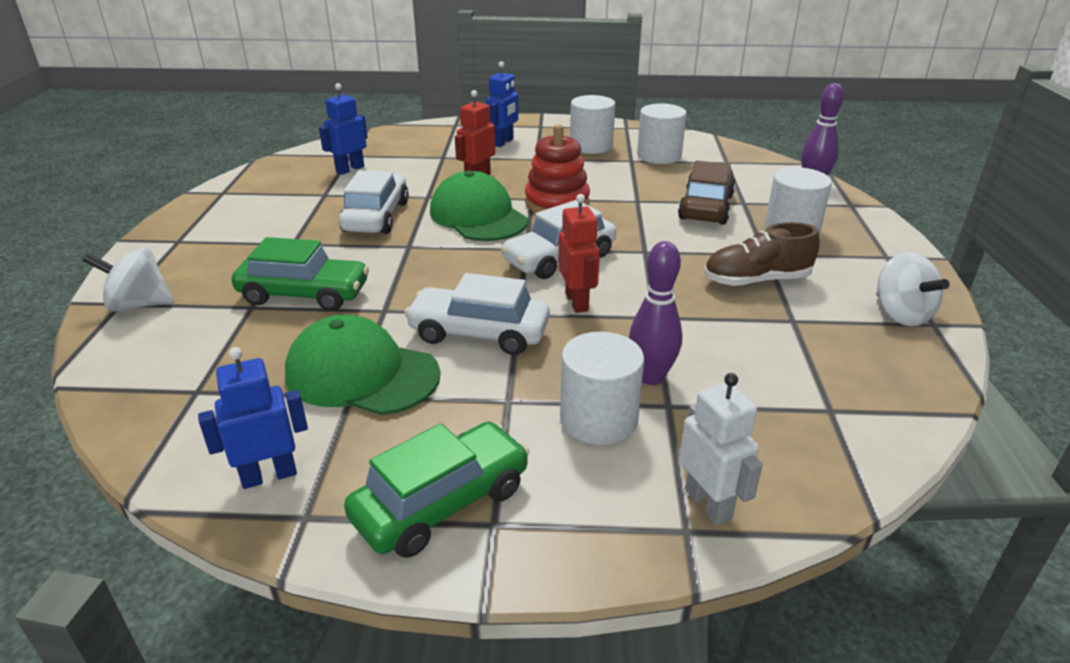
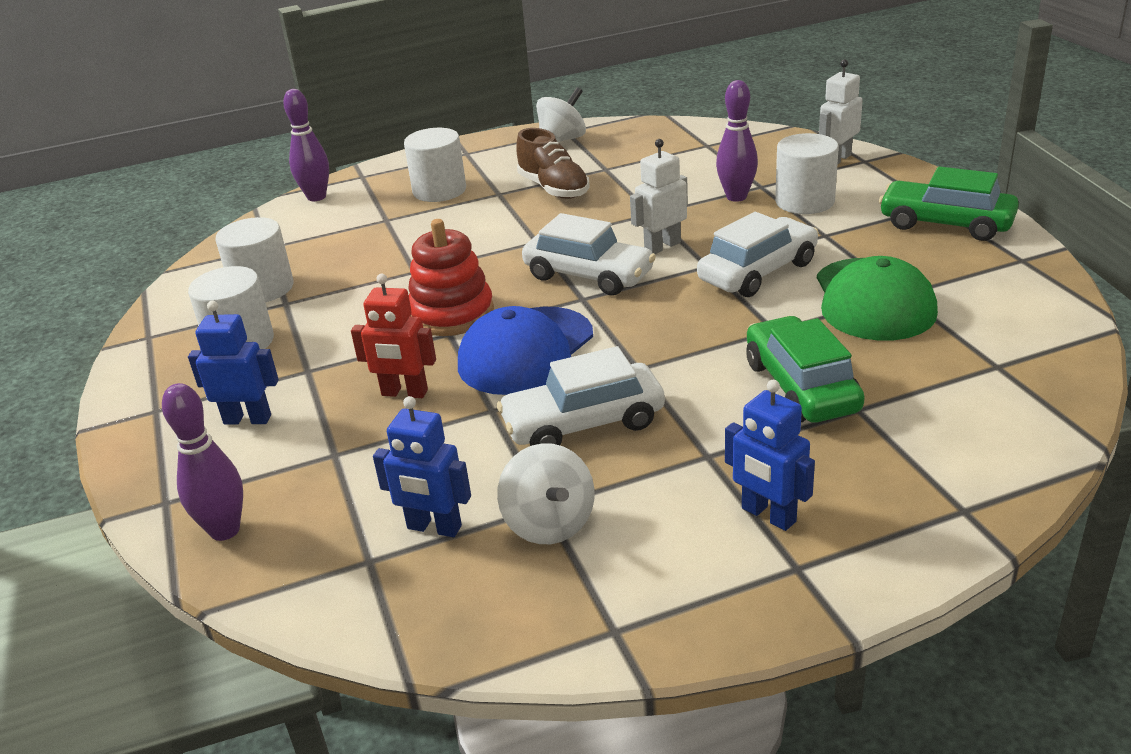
camera: 110 degrees left, 0 degrees up
white spinning top [83,247,174,312] -> white spinning top moved to [497,443,595,544]
blue robot [198,347,308,489] -> blue robot moved to [725,380,815,531]
white car [404,273,550,355] -> white car turned 120 degrees counterclockwise [697,212,819,297]
green cap [430,171,528,241] -> blue cap [458,306,593,395]
red robot [558,194,600,313] -> white robot [630,139,688,254]
brown car [678,161,736,225] -> none
none -> purple bowling pin [162,383,243,541]

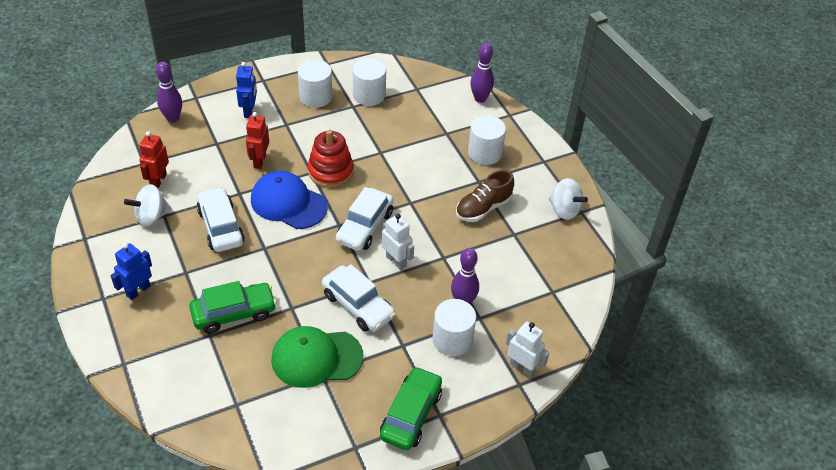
camera: 80 degrees right, 15 degrees up
blue robot [373,396,471,537] -> red robot [139,131,169,188]

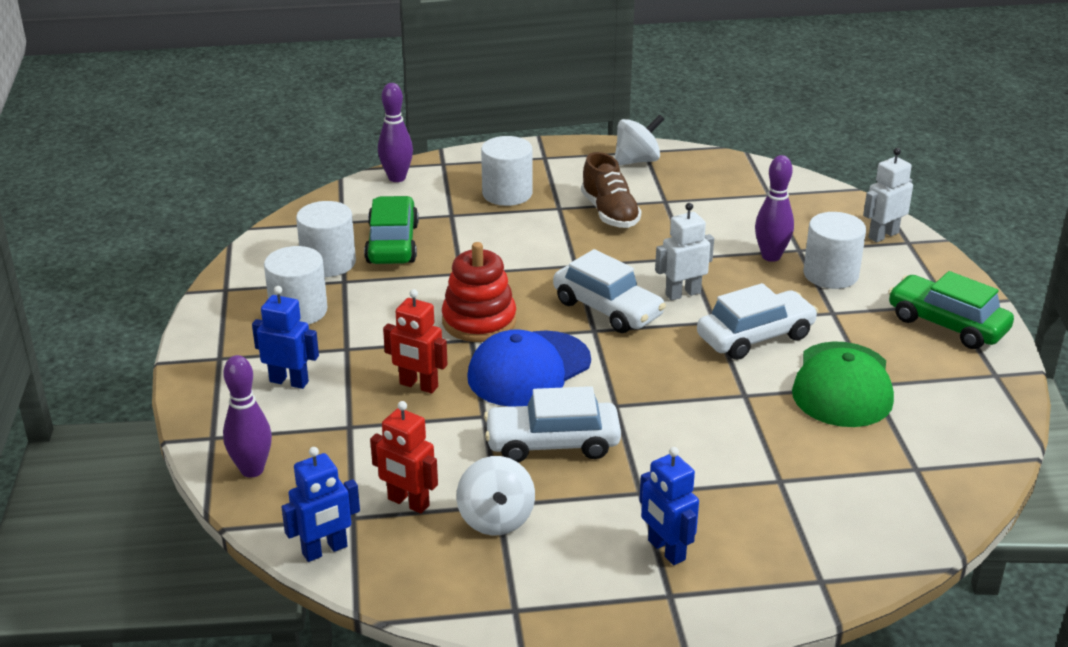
camera: 70 degrees left, 15 degrees down
green car [189,281,277,334] -> green car moved to [364,196,419,264]
none -> blue robot [281,447,360,562]

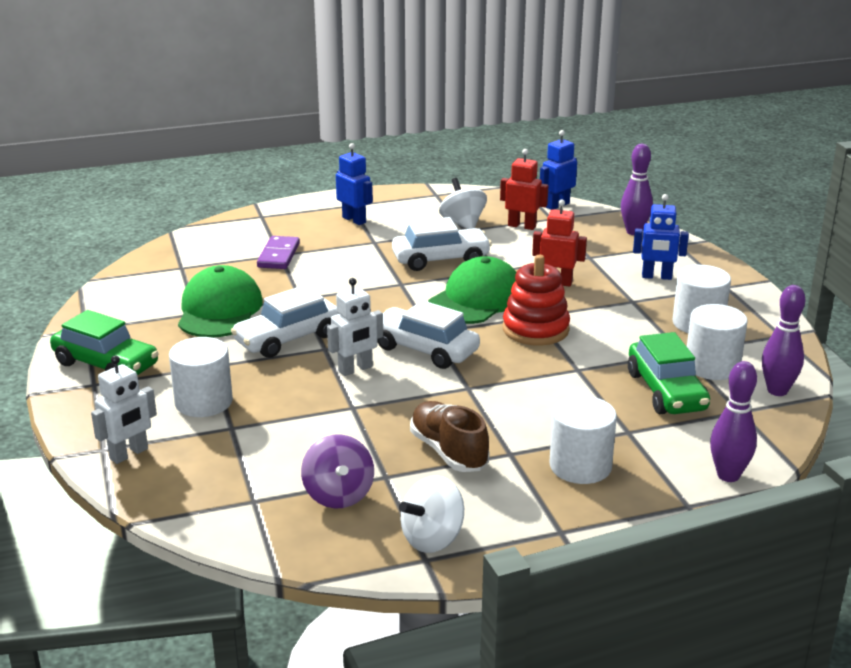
camera: 170 degrees right, 5 degrees down
blue cap [467,329,591,407] -> green cap [428,256,516,324]
purple bowling pin [755,155,794,262] -> purple bowling pin moved to [762,285,805,396]
none -> purple domino [257,236,300,269]
none -> purple spinning top [301,434,374,508]

